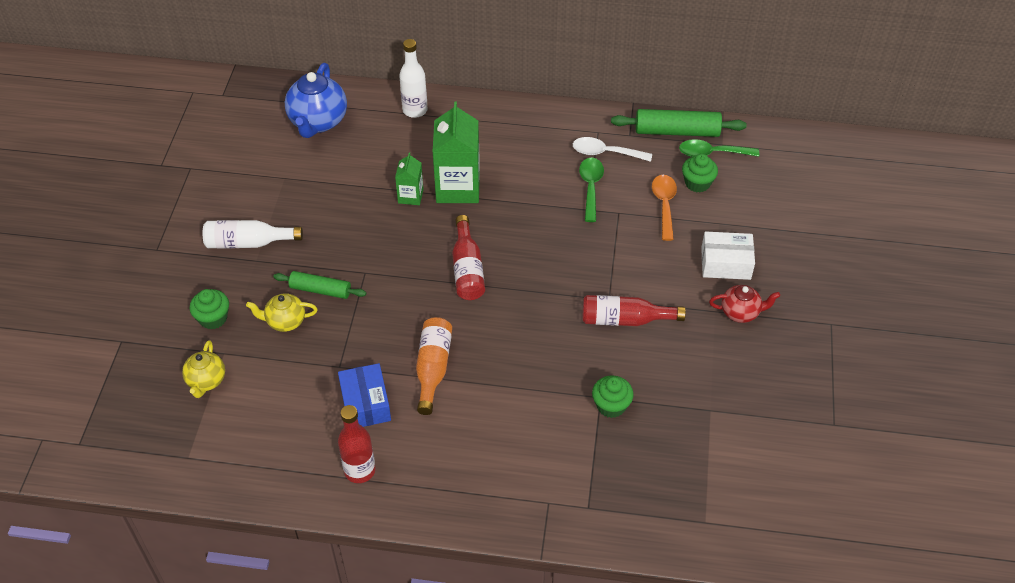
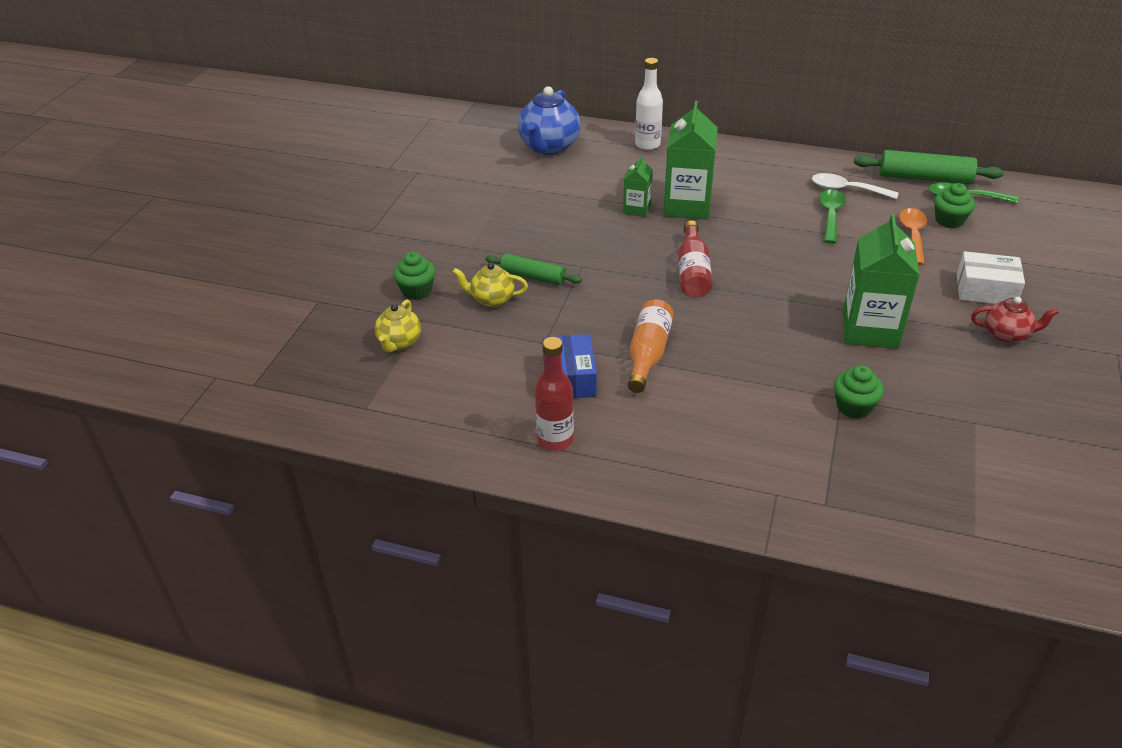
camera: 10 degrees right, 10 degrees down
white bottle [203,220,303,249] -> none
red bottle [583,295,686,326] -> green carton [843,213,920,349]

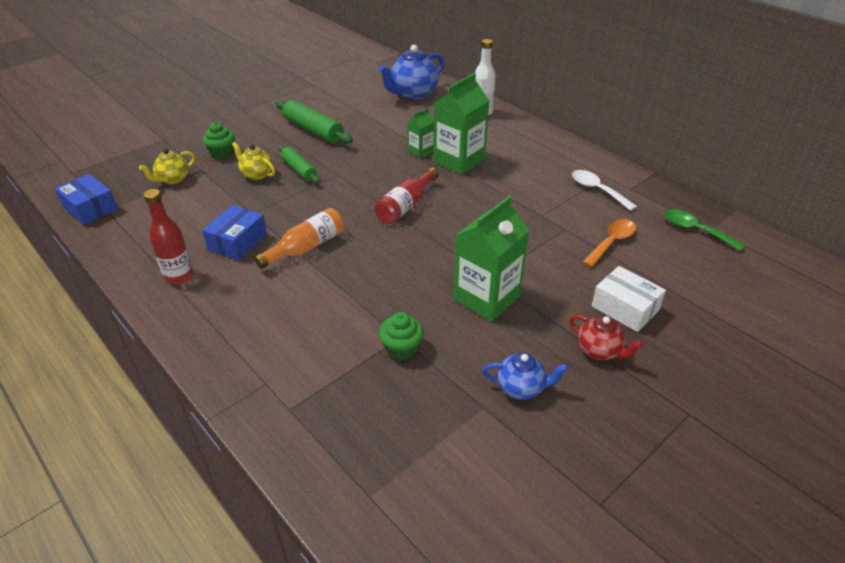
camera: 30 degrees right, 0 degrees up
green spoon [819,189,846,244] -> none
green rolling pin [854,150,1004,184] -> green rolling pin moved to [275,100,353,144]
green cupcake [934,183,975,228] -> none
none -> blue box [55,174,118,225]
none -> blue teapot [482,353,568,400]

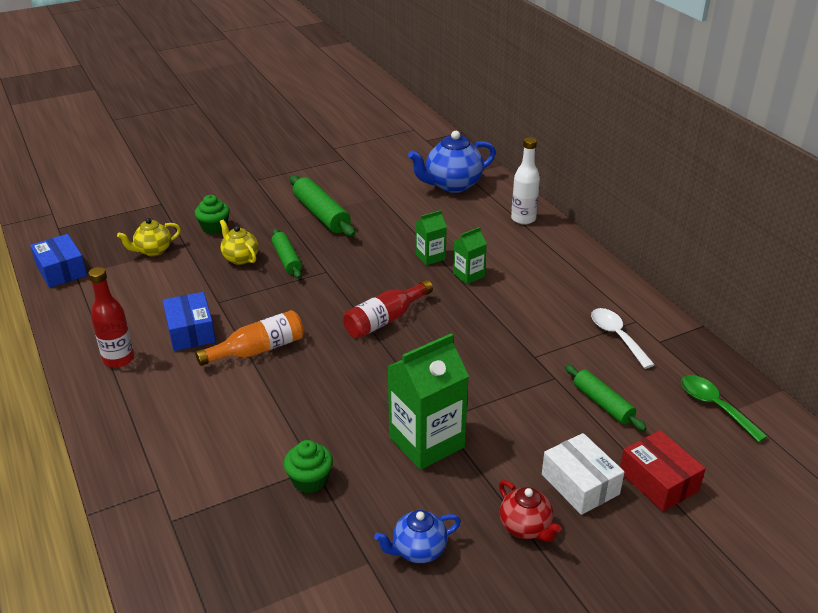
camera: 15 degrees right, 5 degrees down
blue box [202,205,267,261] -> blue box turned 60 degrees counterclockwise [163,292,216,351]
green carton [433,73,489,175] -> green carton [453,227,487,284], size x0.52
blue teapot [482,353,568,400] -> blue teapot turned 135 degrees clockwise [374,510,461,563]
orange spoon [582,219,636,268] -> green rolling pin [565,364,647,431]
none -> red box [620,430,706,511]

